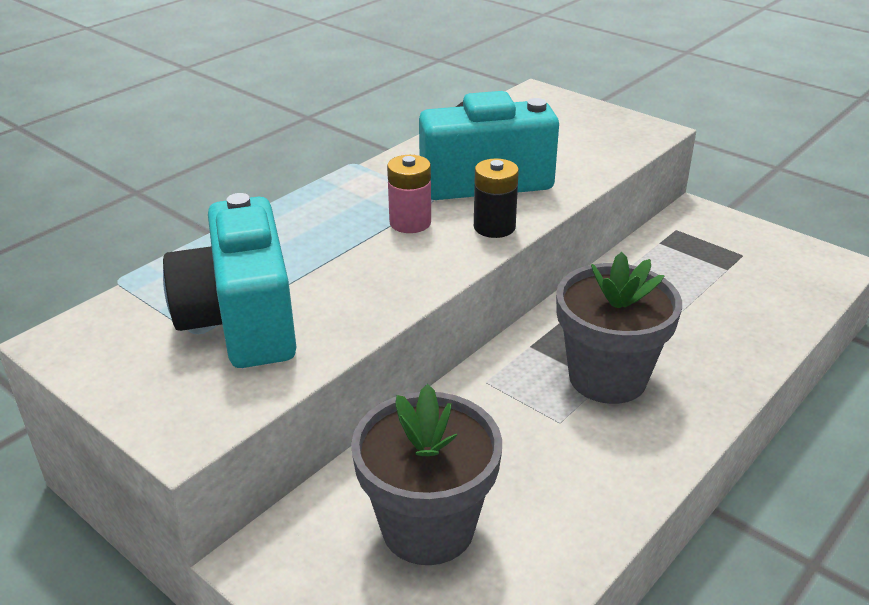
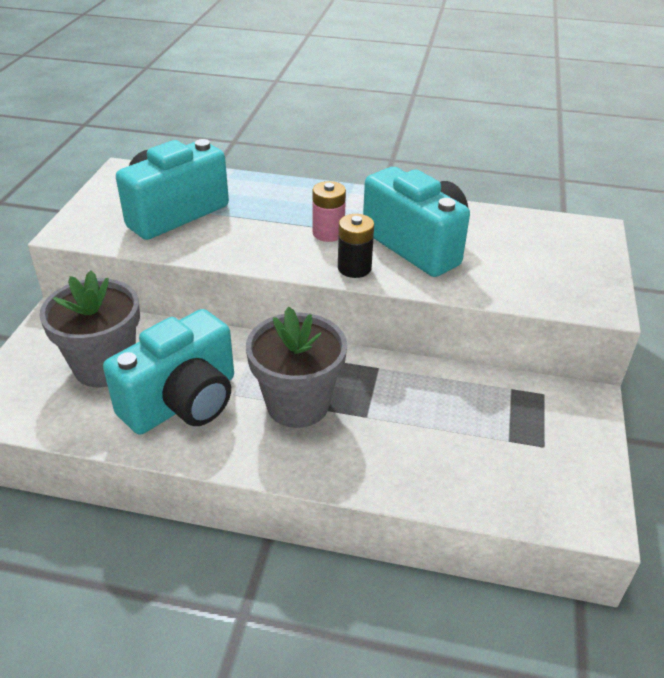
camera: 60 degrees right, 5 degrees up
none -> turquoise camera [103,309,234,435]

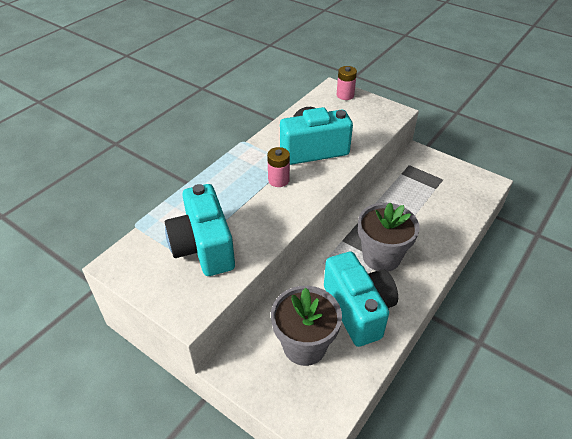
camera: 65 degrees left, 5 degrees up
black battery [338,214,374,278] -> none
none -> pink battery [337,66,357,100]

